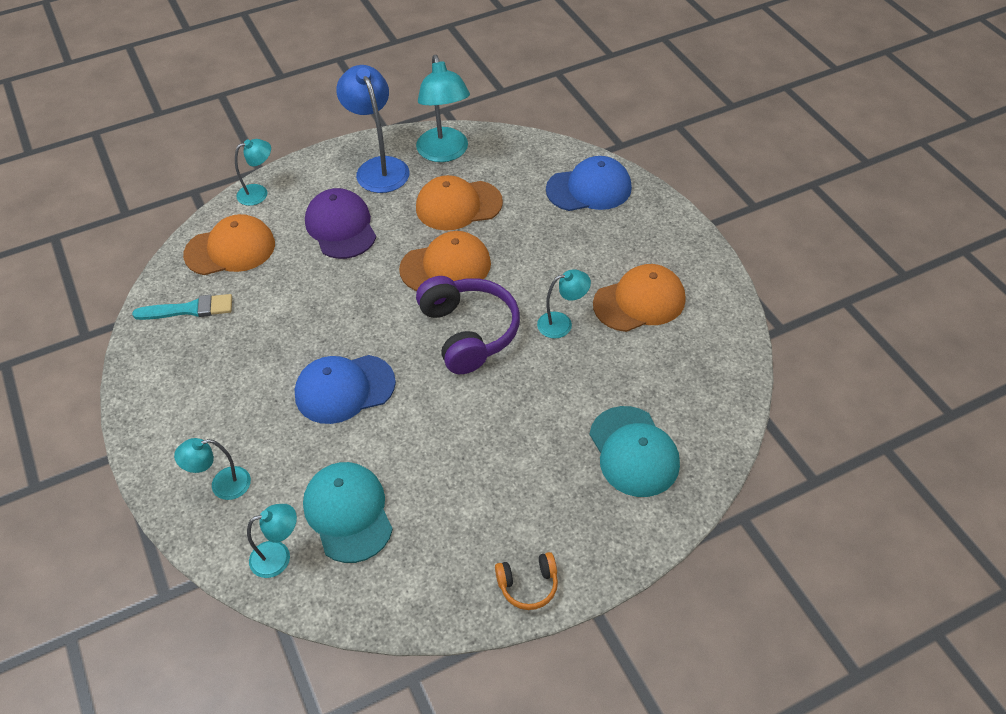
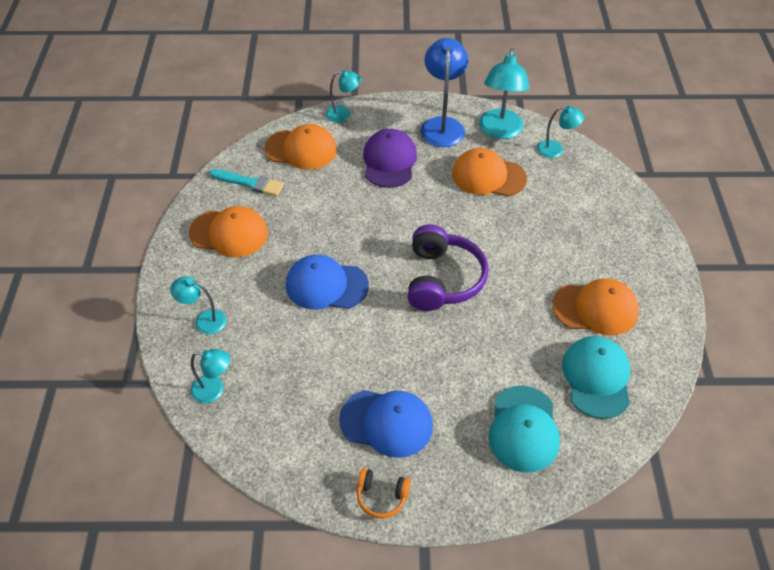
camera: 25 degrees right, 0 degrees up
turquoise cap [303,462,393,563] -> turquoise cap moved to [562,336,630,419]
orange cap [399,231,491,291] -> orange cap moved to [189,206,268,257]
turquoise lamp [537,269,591,338] -> turquoise lamp moved to [537,106,584,158]
blue cap [546,156,632,211] -> blue cap moved to [339,390,433,458]

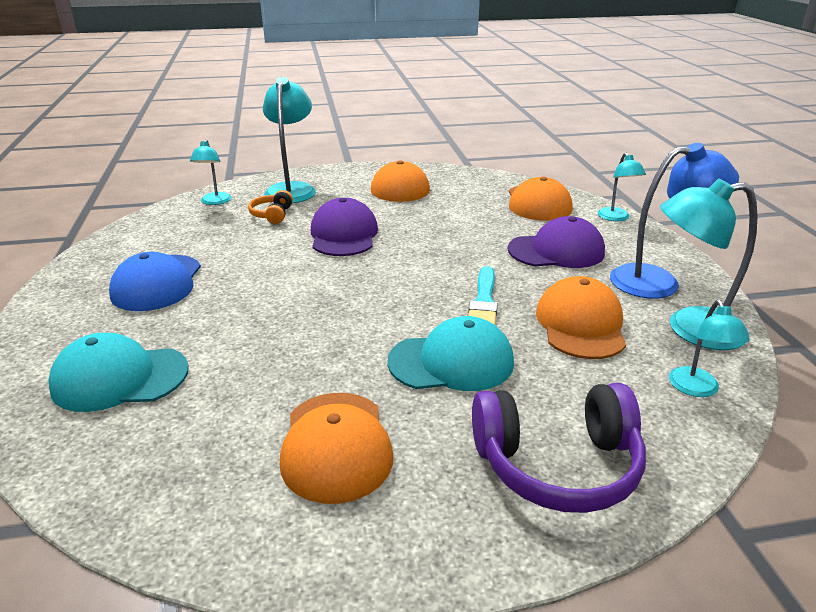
camera: 80 degrees right, 20 degrees down
turquoise lamp [170,276,227,334] -> turquoise lamp [263,77,316,203], size x1.75
turquoise brush [210,169,284,196] -> turquoise brush moved to [468,266,498,325]
blue cap [286,255,369,309] -> purple cap [311,198,378,256]
orange headphones [357,468,411,519] -> orange headphones moved to [248,190,293,224]
purple headphones [408,224,489,311] -> purple headphones moved to [472,383,646,513]
turquoise cap [562,336,630,419] -> turquoise cap moved to [387,316,514,391]

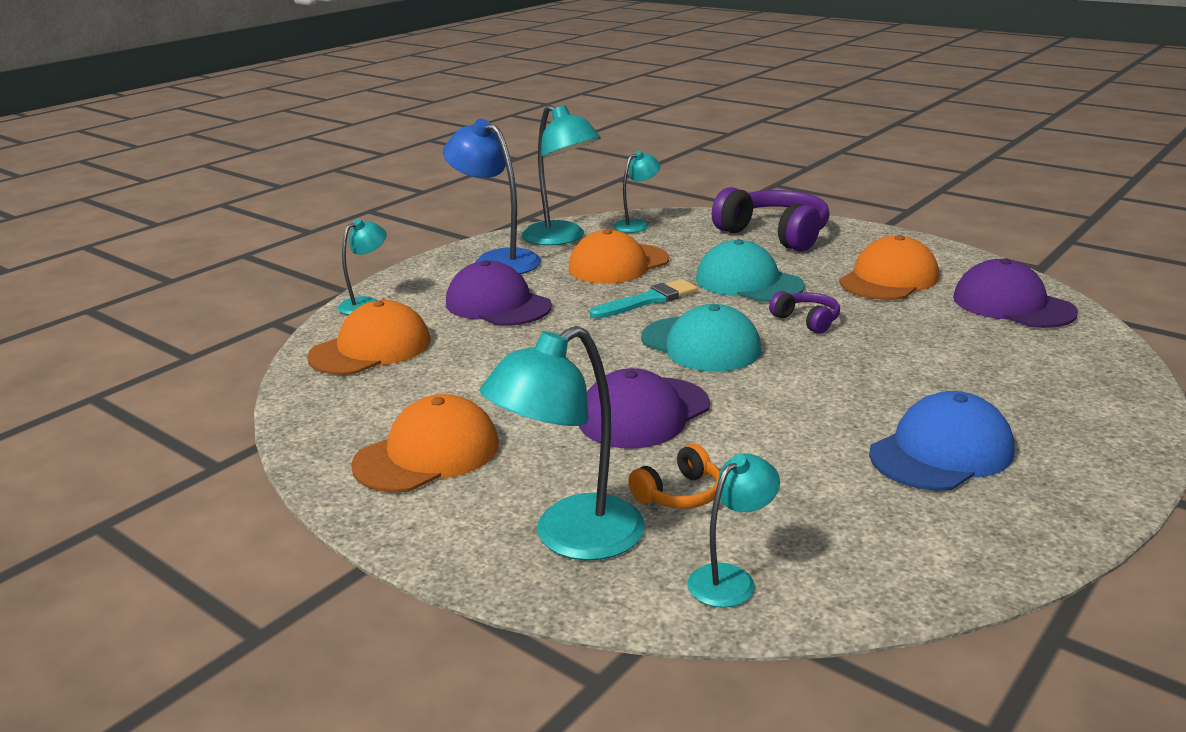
camera: 130 degrees left, 5 degrees down
turquoise cap [48,333,189,412] -> turquoise cap moved to [641,304,761,372]
none -> purple headphones [769,291,840,334]
none -> purple cap [953,258,1078,328]

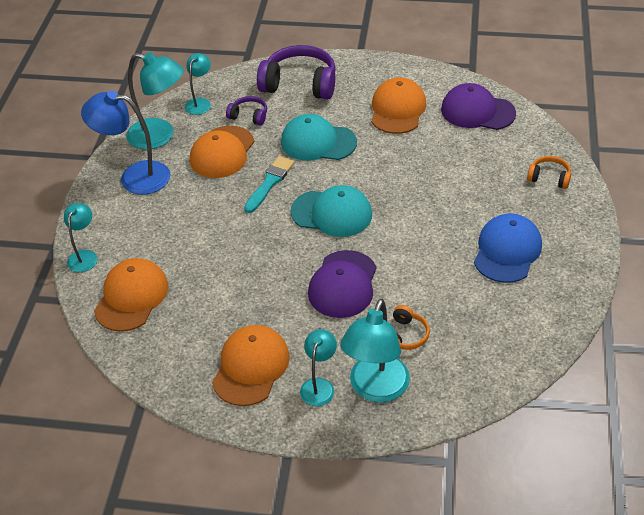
camera: 30 degrees left, 20 degrees up
purple cap [446,260,552,326] -> none
turquoise lamp [687,454,780,608] -> turquoise lamp moved to [300,329,337,406]
purple headphones [769,291,840,334] -> purple headphones moved to [226,96,267,126]
none -> orange headphones [527,156,571,189]

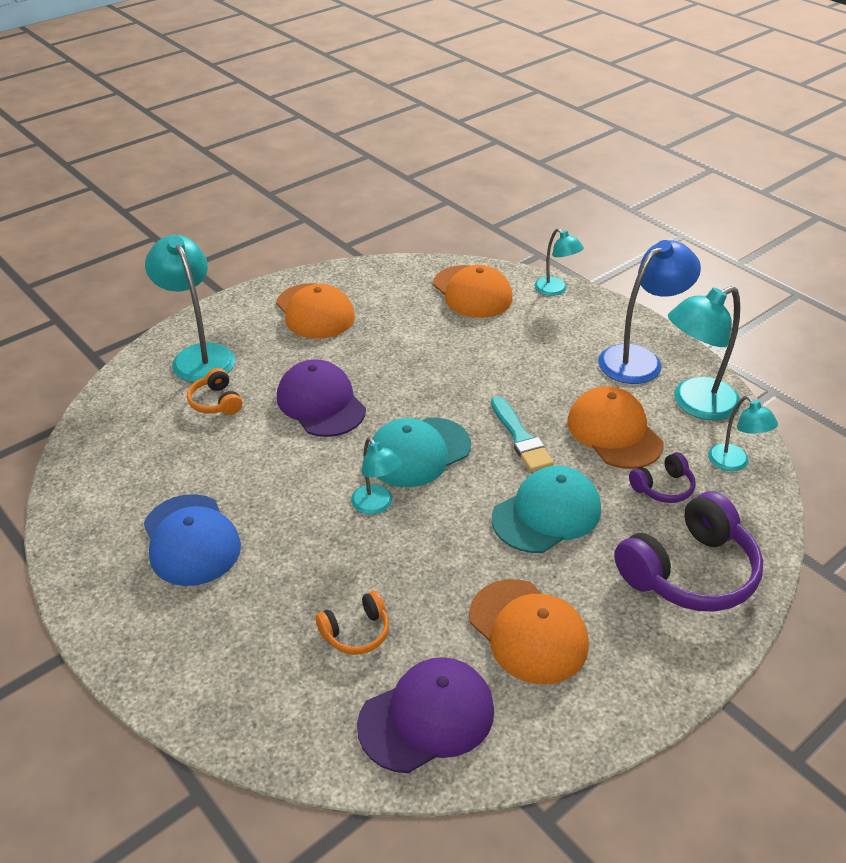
camera: 130 degrees right, 5 degrees down
turquoise lamp [300,329,337,406] -> turquoise lamp moved to [351,437,402,515]
orange headphones [527,156,571,189] -> orange headphones moved to [316,591,389,655]

